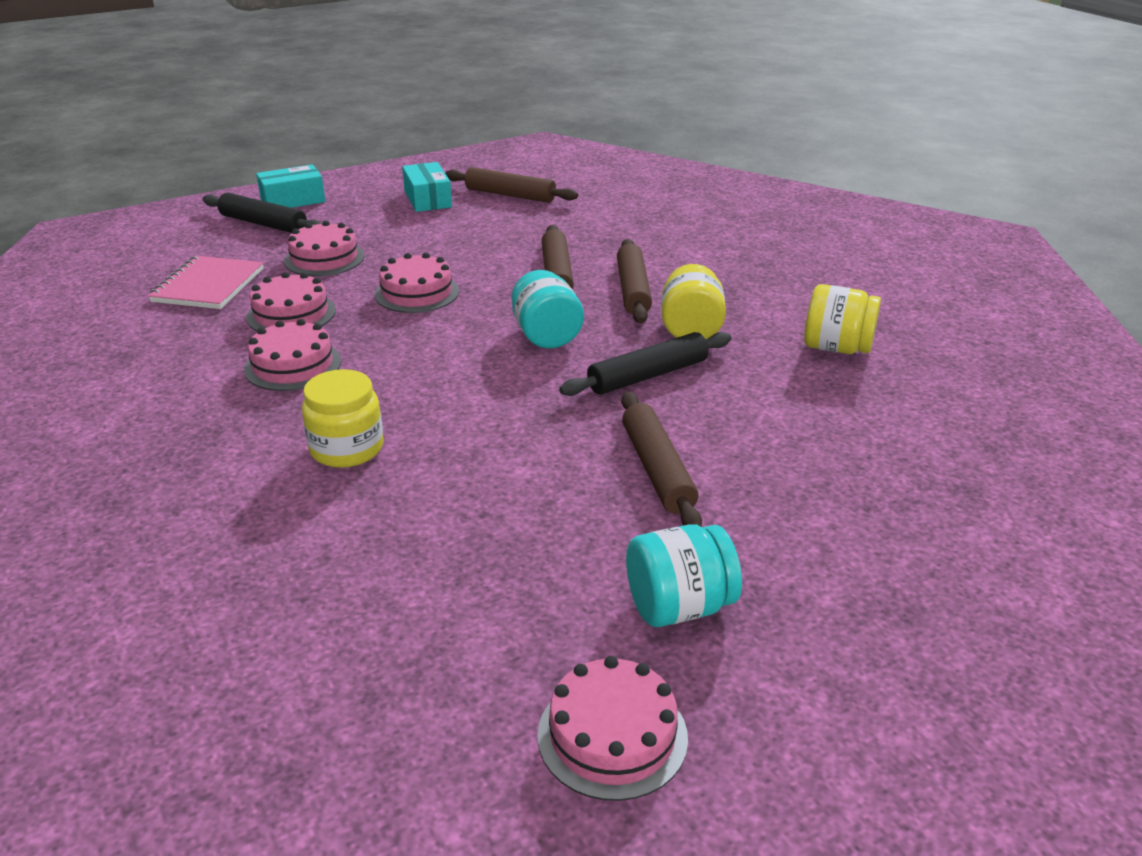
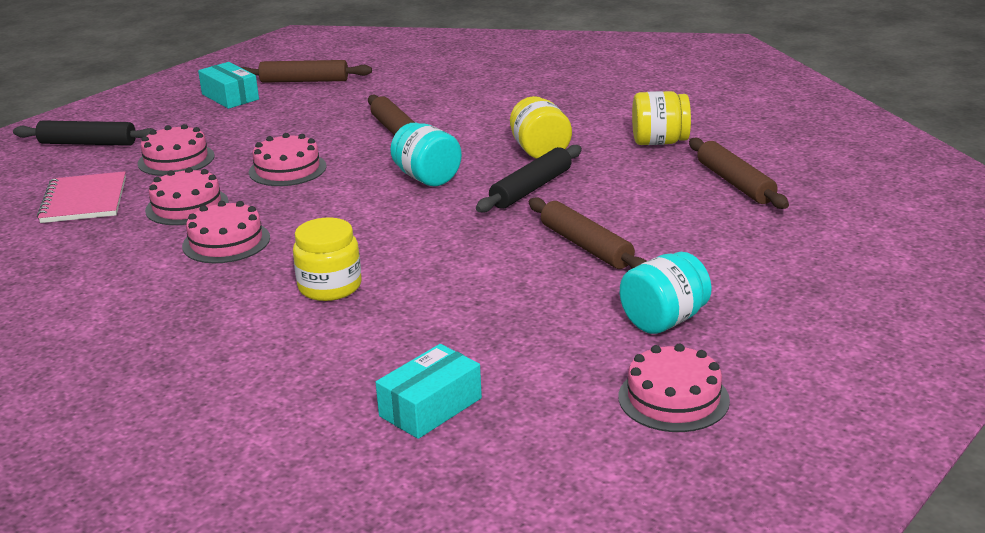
camera: 20 degrees left, 5 degrees down
turquoise box [256,164,325,208] -> turquoise box moved to [376,344,482,439]
brown rolling pin [617,239,652,323] -> brown rolling pin moved to [689,138,789,209]

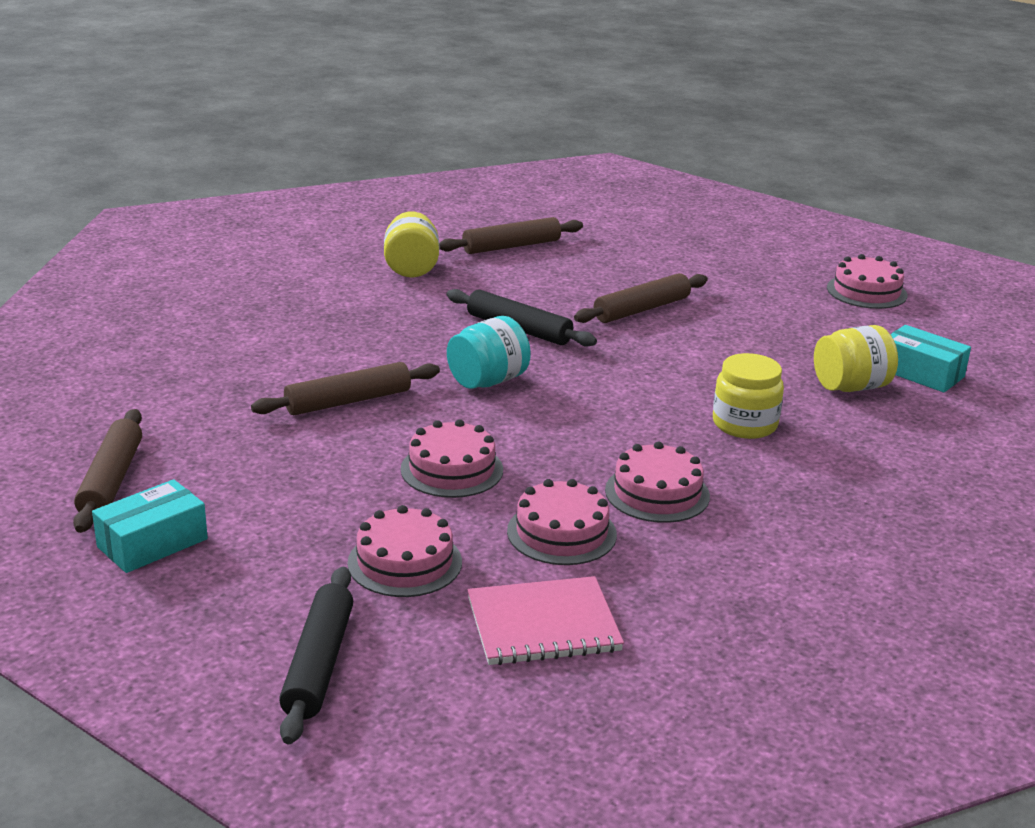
camera: 95 degrees left, 0 degrees up
yellow jar [510,96,572,159] -> yellow jar moved to [814,325,898,392]
turquoise jar [620,252,712,334] -> none

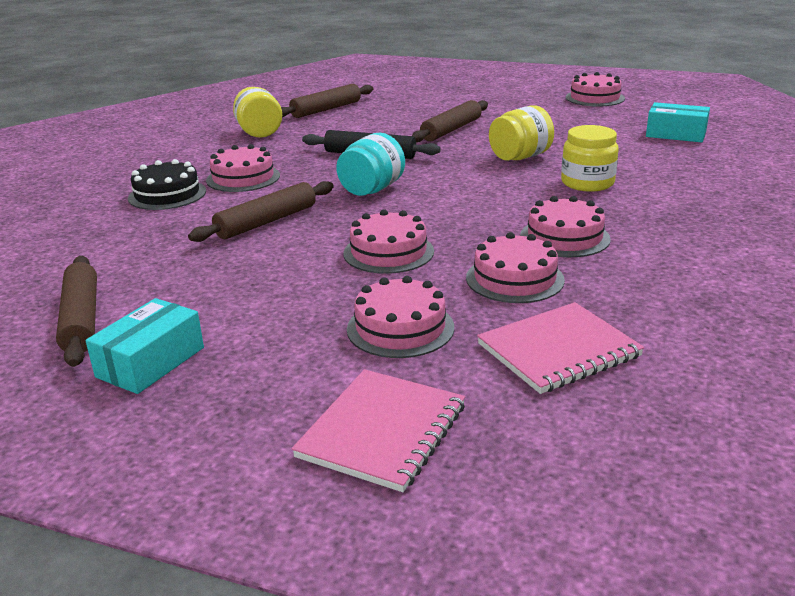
camera: 15 degrees left, 0 degrees up
black rolling pin [279,567,353,744] -> pink notebook [292,369,465,492]
yellow jar [814,325,898,392] -> yellow jar moved to [489,105,554,160]
none -> black cake [128,159,206,210]
none -> pink cake [206,144,280,192]

